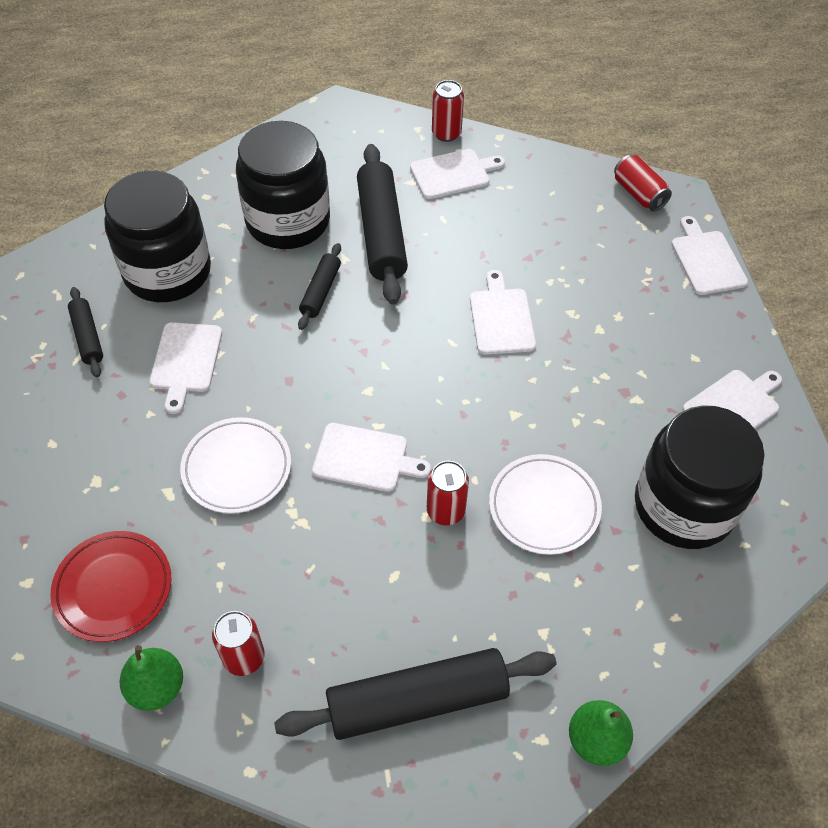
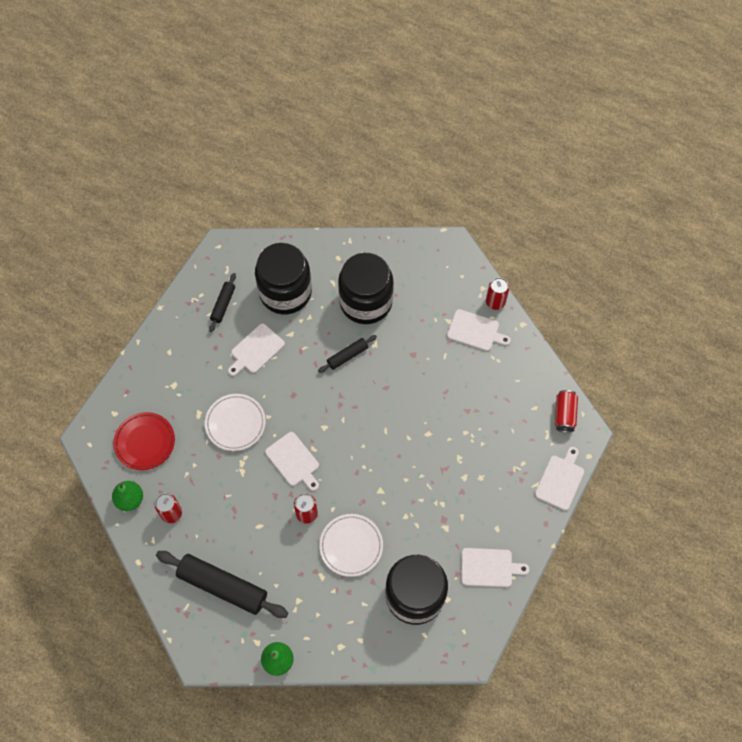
camera: 40 degrees right, 10 degrees up
black rolling pin [357,144,408,305] -> none
white cutting board [470,270,536,355] -> none

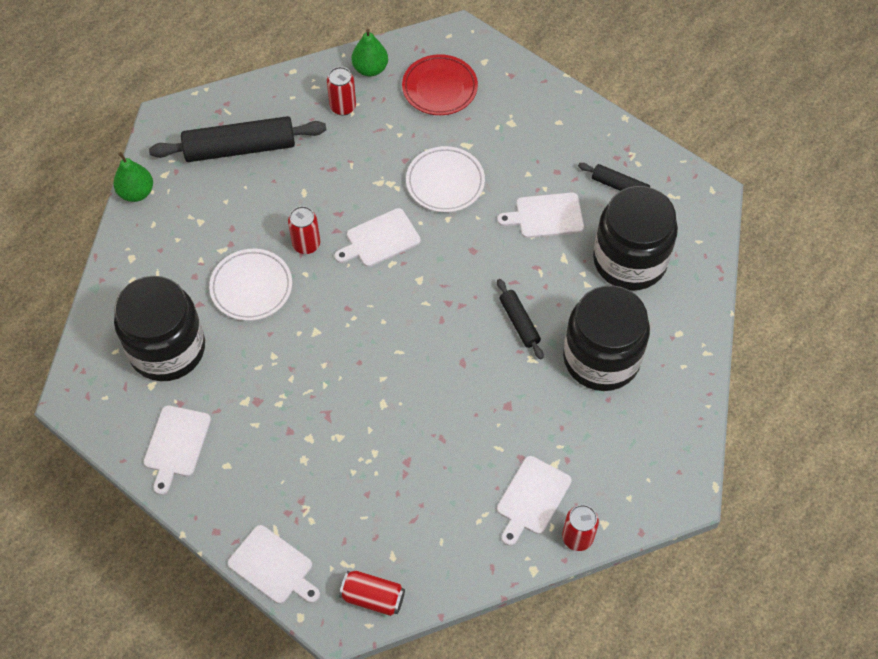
camera: 100 degrees right, 5 degrees down
black rolling pin [156,551,288,618] -> black rolling pin turned 45 degrees clockwise [149,116,326,162]
white cutting board [228,323,285,376] -> white cutting board turned 60 degrees counterclockwise [497,192,584,238]

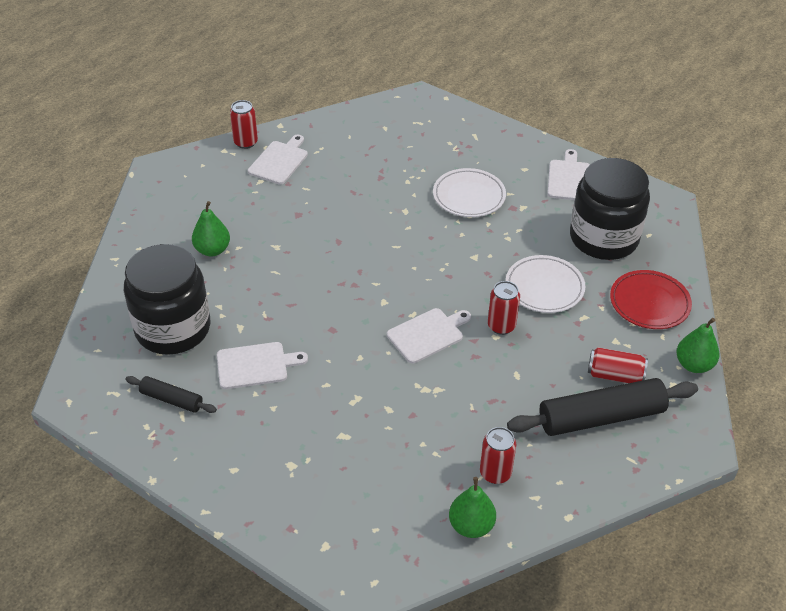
camera: 175 degrees right, 15 degrees down
white cutting board [228,525,320,604] -> none
red can [339,571,405,616] -> red can moved to [588,347,648,383]
red plate [402,54,478,115] -> red plate moved to [610,270,692,329]
white plate [406,146,485,212] -> white plate moved to [433,168,506,217]
black rolling pin [497,279,544,360] -> none
black jar [563,285,650,391] -> green pear [192,201,230,256]

